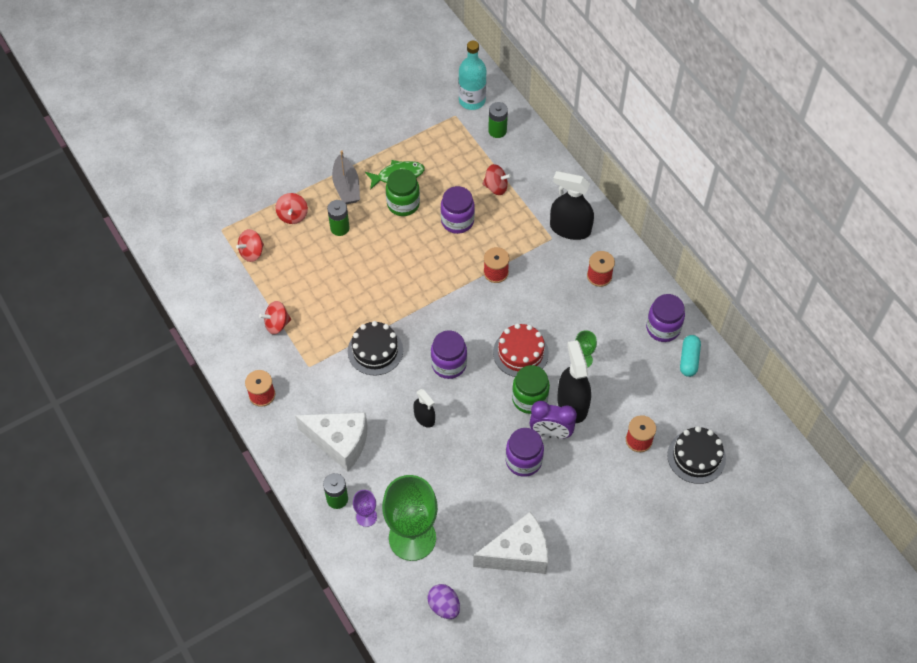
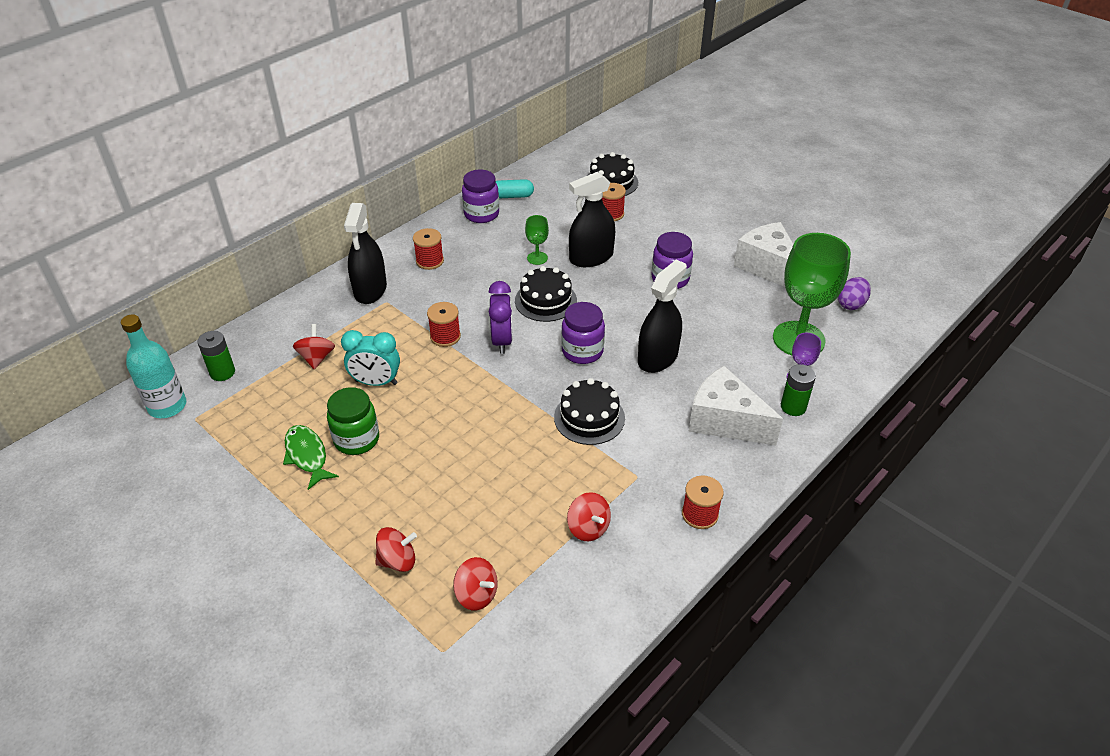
camera: 105 degrees left, 15 degrees down
white cheese [295,412,368,472] -> white cheese turned 60 degrees counterclockwise [688,366,783,446]
green battery [327,200,350,236] -> none
grey boat [332,150,360,204] -> none
black spray bottle [413,389,435,428] -> black spray bottle [638,260,687,373], size x1.76
purple jar [440,186,475,234] -> turquoise clock [341,330,400,386]
red cake [493,323,549,377] -> black cake [515,266,577,322]
green jar [512,365,550,414] -> none
purple clock [530,401,577,439] -> purple clock moved to [488,281,512,354]

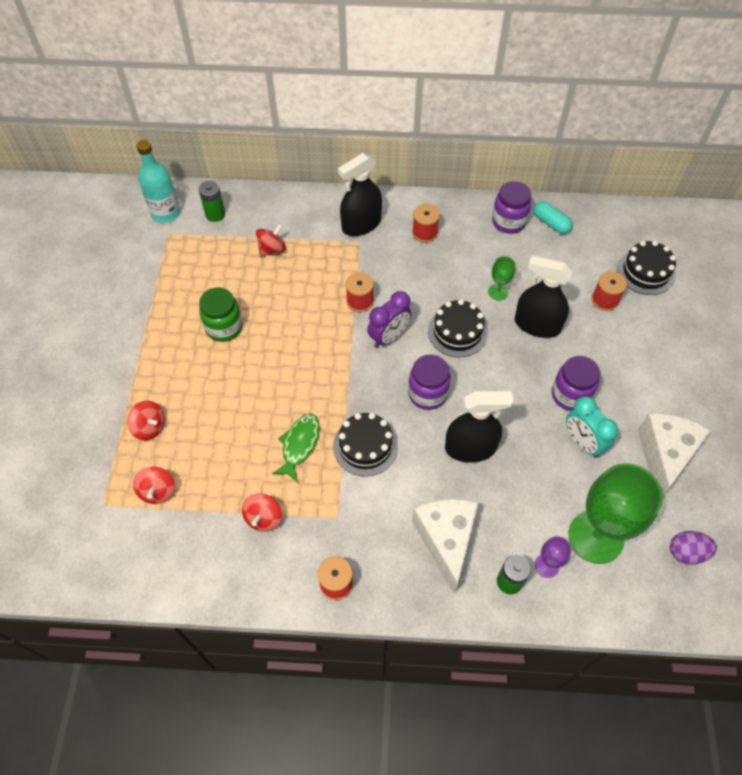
camera: 50 degrees right, 15 degrees up
green fish [283,425,339,490] -> green fish moved to [272,414,320,482]
turquoise clock [341,330,400,386] -> turquoise clock moved to [566,396,618,458]

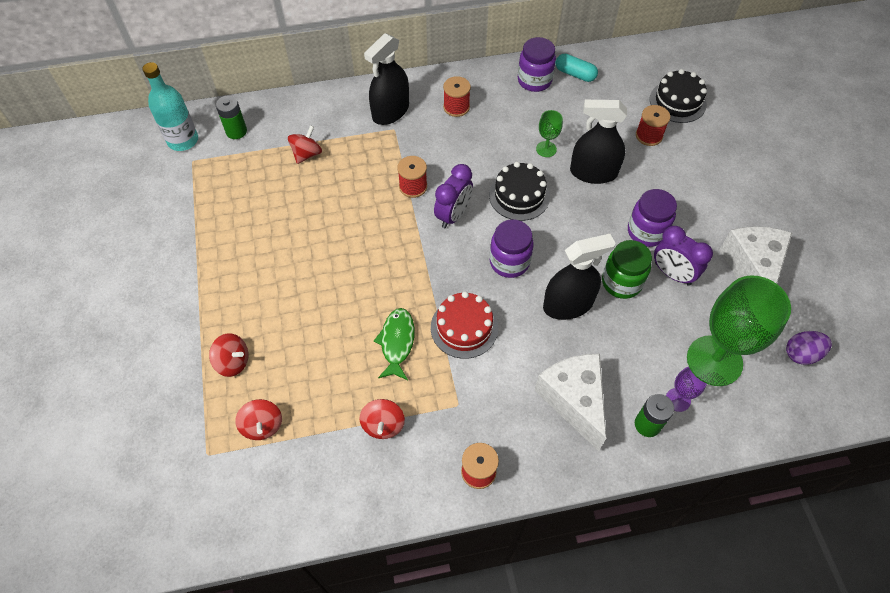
camera: 15 degrees left, 0 degrees up
green jar [199,287,243,342] -> green jar moved to [602,240,652,299]
black cake [333,413,398,477] -> red cake [431,291,498,359]
turquoise clock [566,396,618,458] -> purple clock [654,226,713,286]

